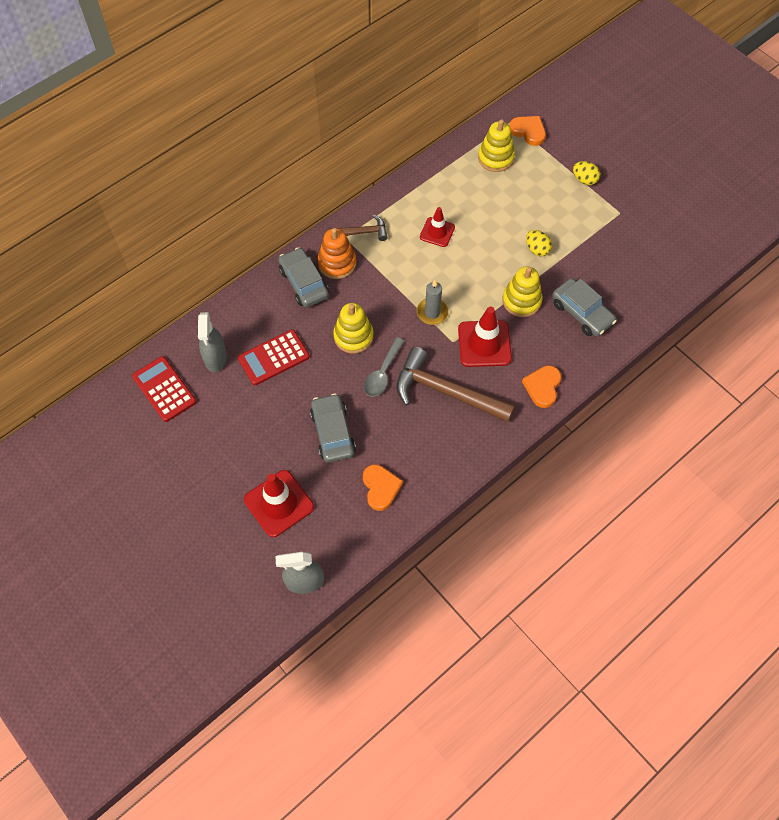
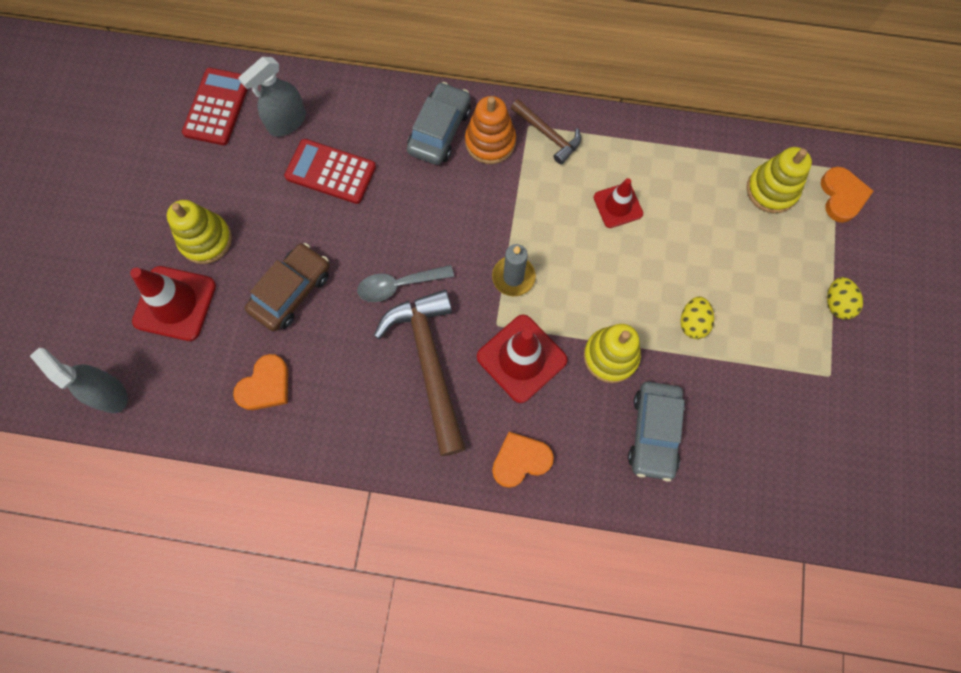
camera: 50 degrees right, 10 degrees up
grey car [310,393,356,463] -> brown car [245,243,330,331]
yellow stacking toy [333,303,374,354] -> yellow stacking toy moved to [167,200,232,264]

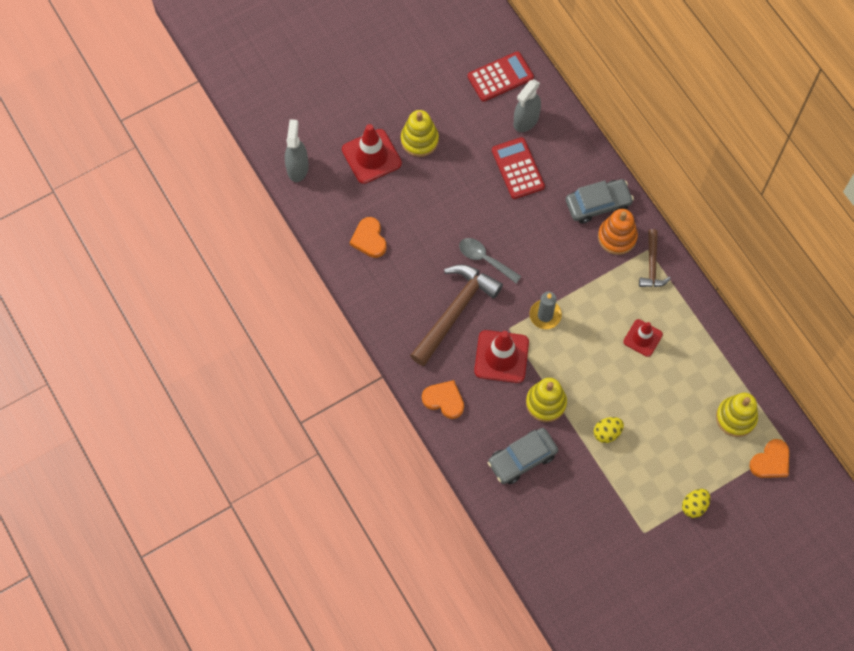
camera: 50 degrees right, 5 degrees down
orange heart [233,354,288,410] -> orange heart turned 75 degrees clockwise [349,217,387,258]
grey spray bottle [238,57,306,137] -> grey spray bottle turned 60 degrees counterclockwise [513,79,541,132]
brown car [245,243,330,331] -> none

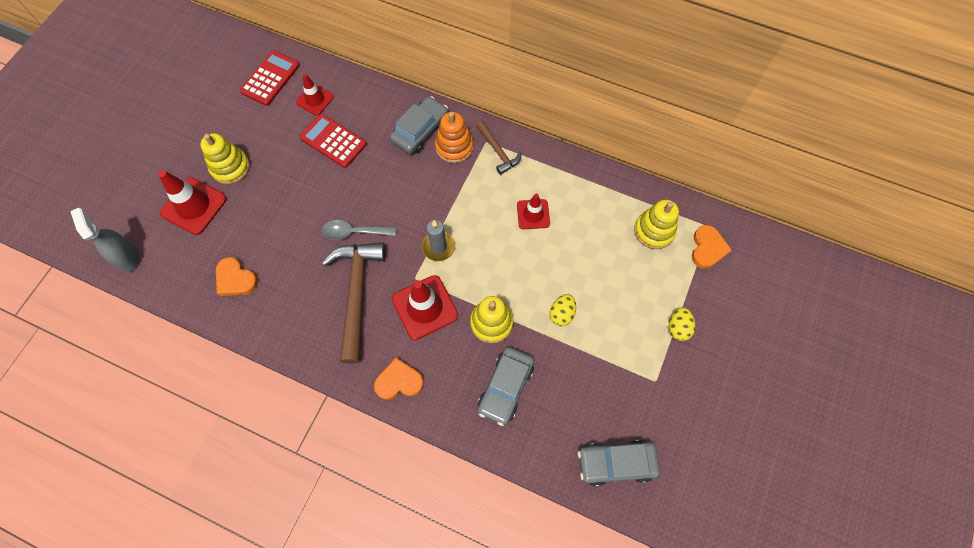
camera: 35 degrees left, 0 degrees up
grey spray bottle [513,79,541,132] -> red traffic cone [296,74,334,115]
none -> grey car [578,440,660,486]

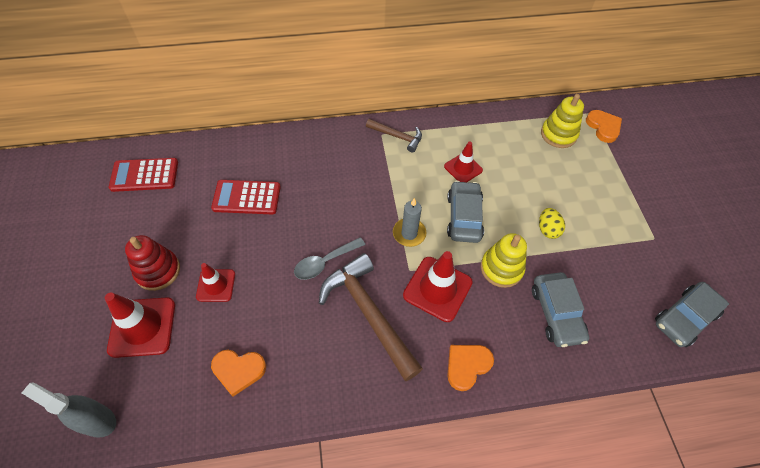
camera: 35 degrees left, 10 degrees down
yellow stacking toy [200,133,250,184] -> red stacking toy [125,235,180,291]
red calculator [240,51,300,106] -> red calculator turned 90 degrees counterclockwise [109,158,178,192]
red traffic cone [296,74,334,115] -> red traffic cone moved to [196,263,235,302]
grey car [390,96,448,154] -> grey car moved to [447,181,484,243]
orange stacking toy [435,112,473,163] -> none
yellow egg [669,307,695,341] -> none

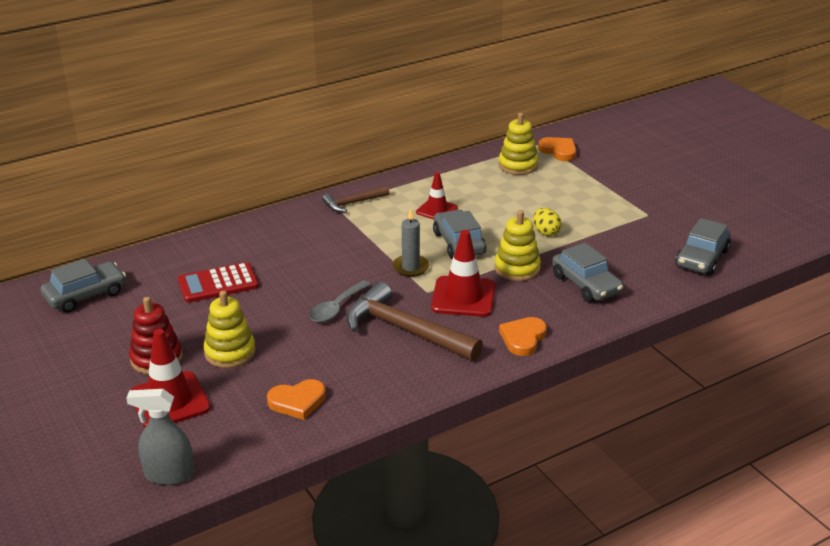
camera: 20 degrees left, 25 degrees down
red calculator [109,158,178,192] -> grey car [41,259,126,313]
red traffic cone [196,263,235,302] -> yellow stacking toy [203,291,256,368]
brown hammer [366,119,422,153] -> brown hammer turned 150 degrees clockwise [322,185,390,212]

